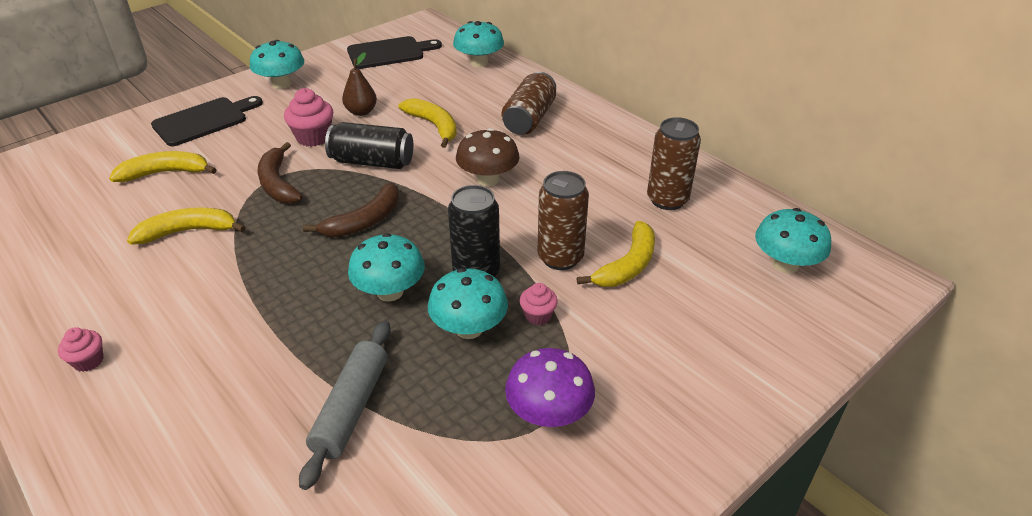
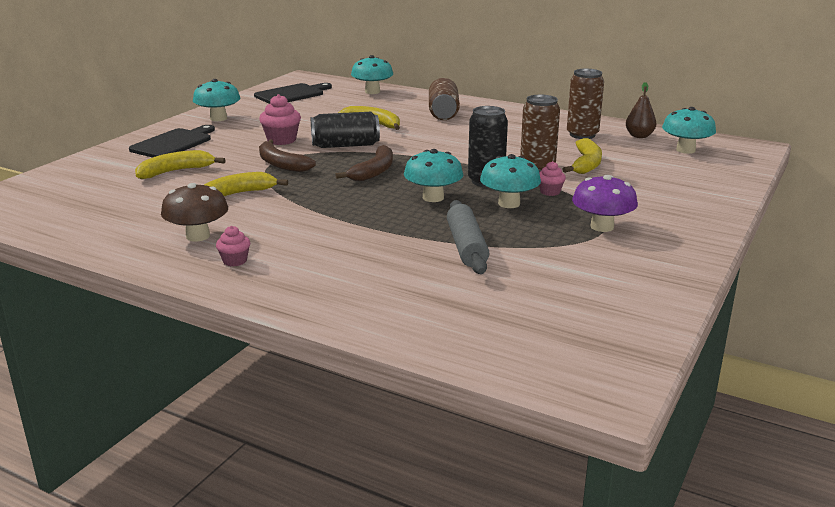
camera: 20 degrees left, 15 degrees down
brown pear [342,52,377,116] -> brown pear moved to [626,82,656,138]
brown mushroom [456,128,520,186] -> brown mushroom moved to [161,183,228,242]

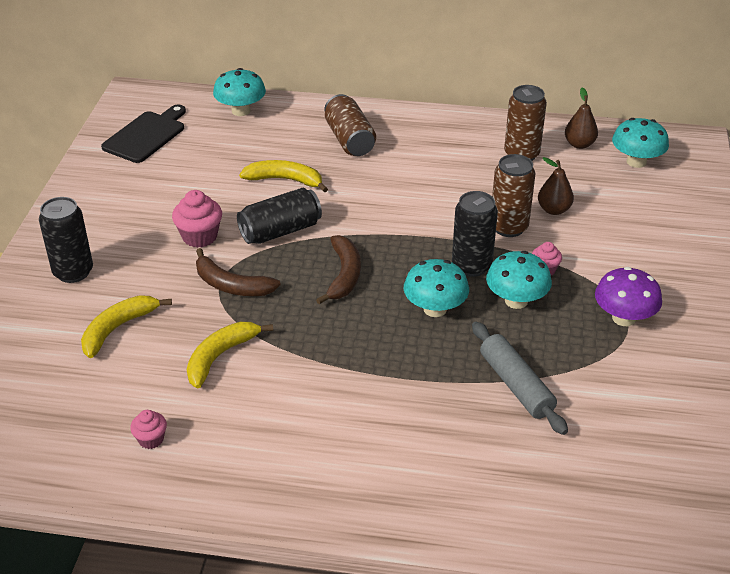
camera: 20 degrees left, 15 degrees up
black cutting board [129,125,215,158] -> black can [39,197,93,283]
brown mushroom [161,183,228,242] -> none
turquoise mushroom [193,79,240,121] -> none
pink cupcake [216,226,250,266] -> pink cupcake moved to [130,410,167,449]
yellow banana [563,138,602,174] -> brown pear [538,157,574,215]

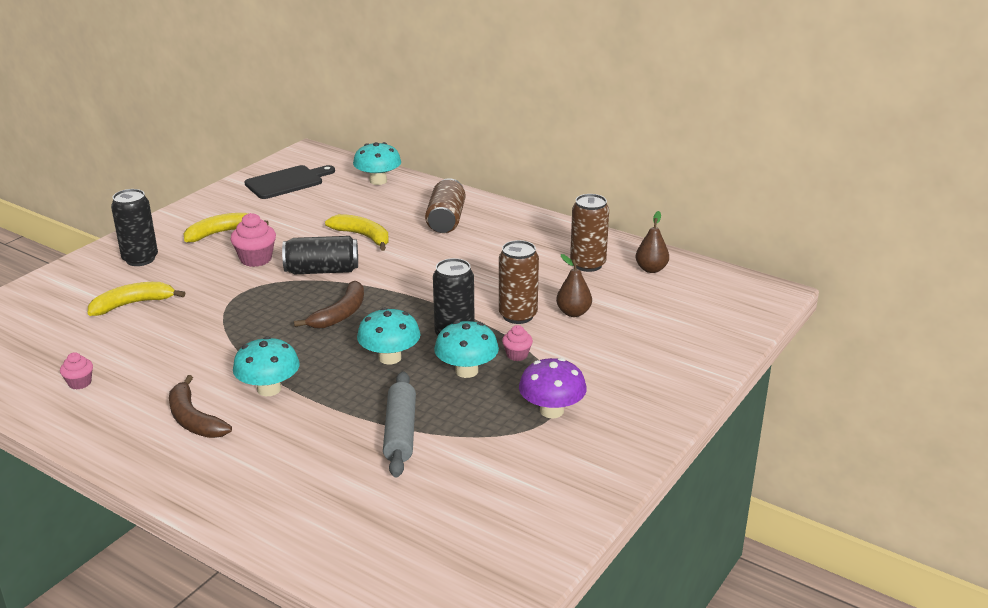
camera: 25 degrees right, 10 degrees down
yellow banana [187,322,273,388] -> yellow banana moved to [184,213,269,242]
brown banana [196,248,281,296] -> brown banana moved to [169,375,232,438]
turquoise mushroom [612,118,669,168] -> turquoise mushroom moved to [233,336,300,396]

